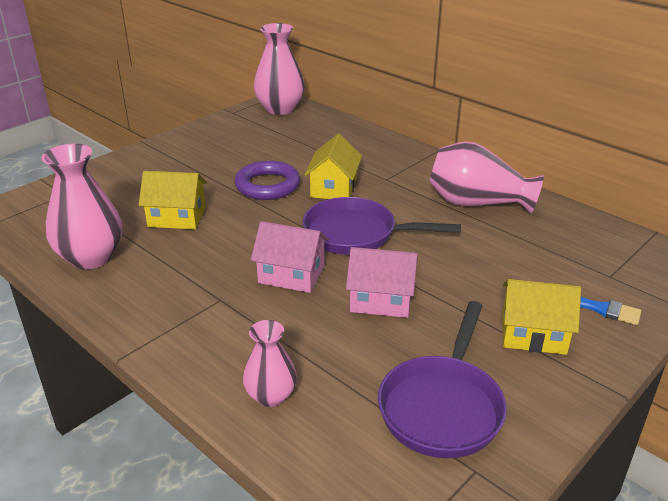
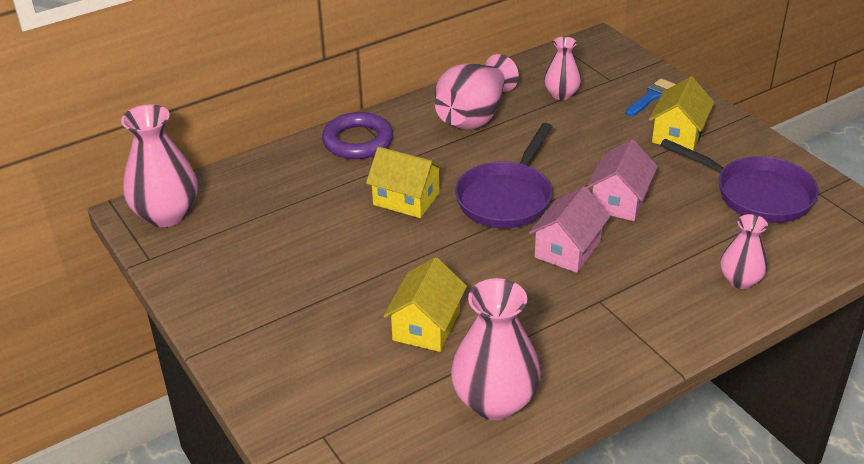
camera: 75 degrees left, 5 degrees up
purple ring [234,161,300,200] -> purple ring moved to [322,112,393,159]
none -> pink vase [544,37,581,100]

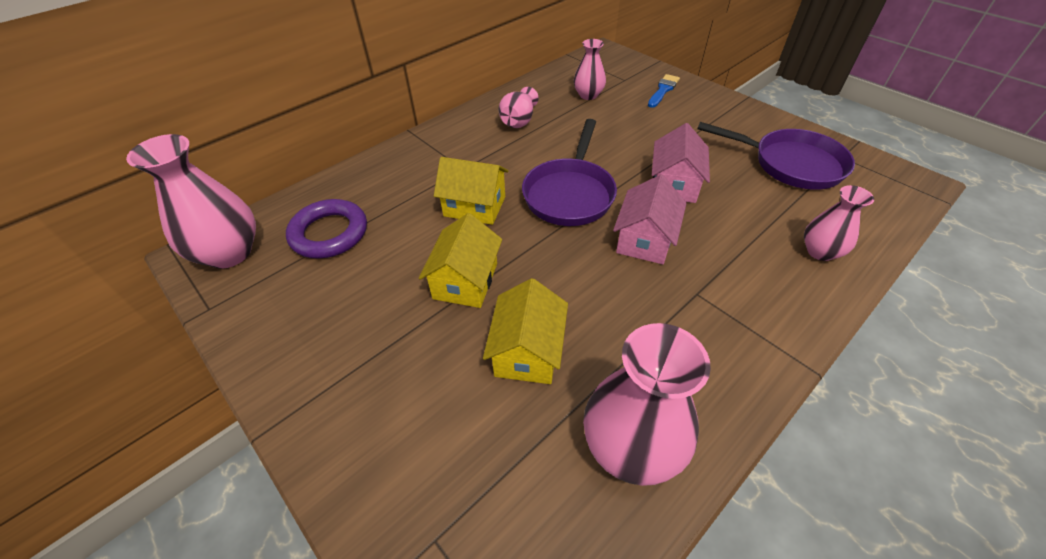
camera: 10 degrees left, 10 degrees up
purple ring [322,112,393,159] -> purple ring moved to [286,199,367,259]
pink vase [434,54,519,130] -> pink vase [499,87,539,128], size x0.58
yellow house [649,76,714,151] -> yellow house moved to [419,213,502,308]

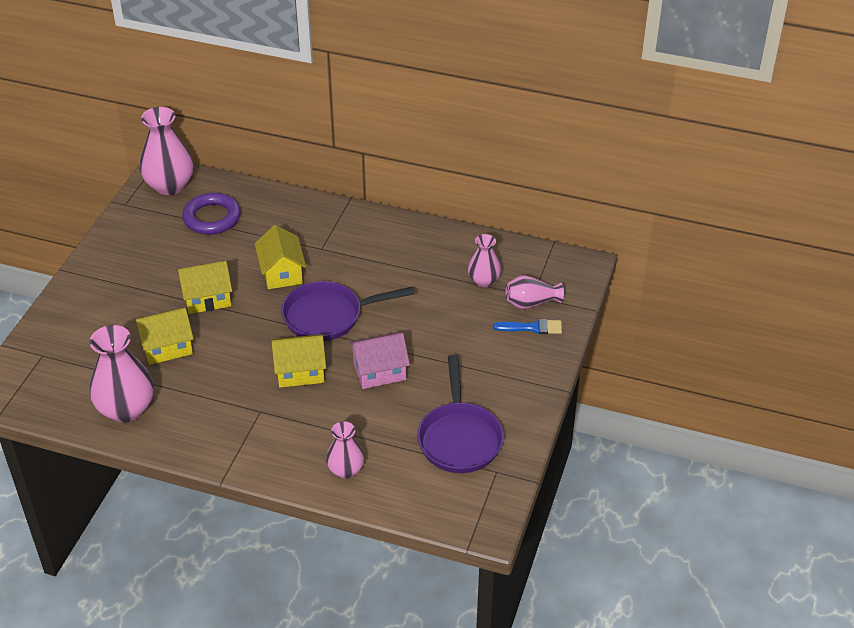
camera: 60 degrees right, 5 degrees down
pink vase [499,87,539,128] -> pink vase moved to [506,275,564,309]
pink house [613,175,687,264] -> yellow house [271,334,326,387]

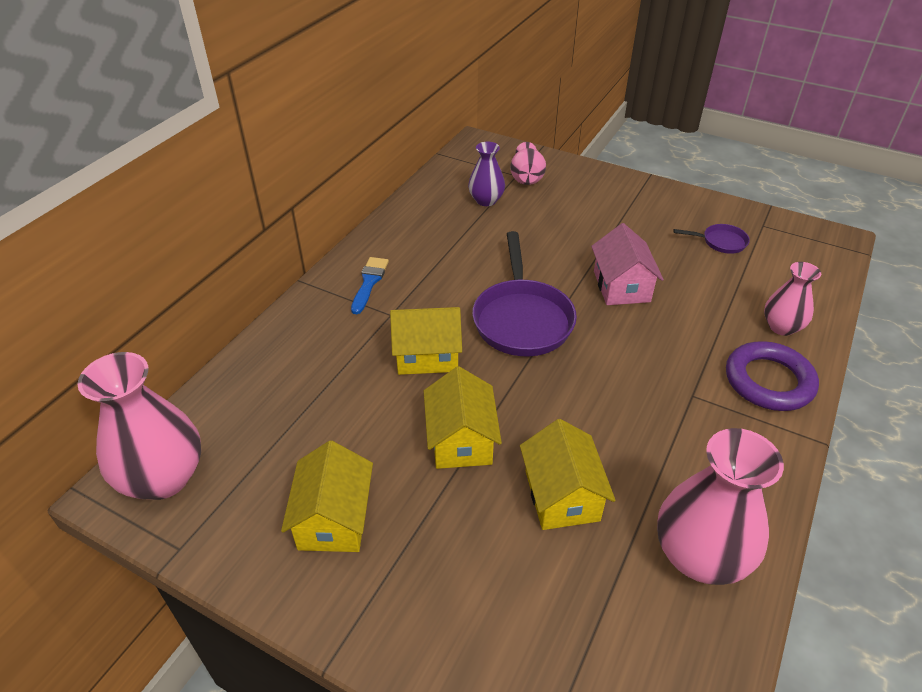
camera: 80 degrees left, 0 degrees up
purple ring [182,193,241,235] -> purple ring moved to [726,341,819,411]
yellow house [271,334,326,387] -> yellow house moved to [281,441,373,552]
purple pan [417,355,504,473] -> purple pan [673,224,750,254], size x0.48
pink vase [468,234,501,287] -> purple vase [468,142,505,206]
blue brush [493,319,562,334] -> blue brush moved to [351,257,389,314]

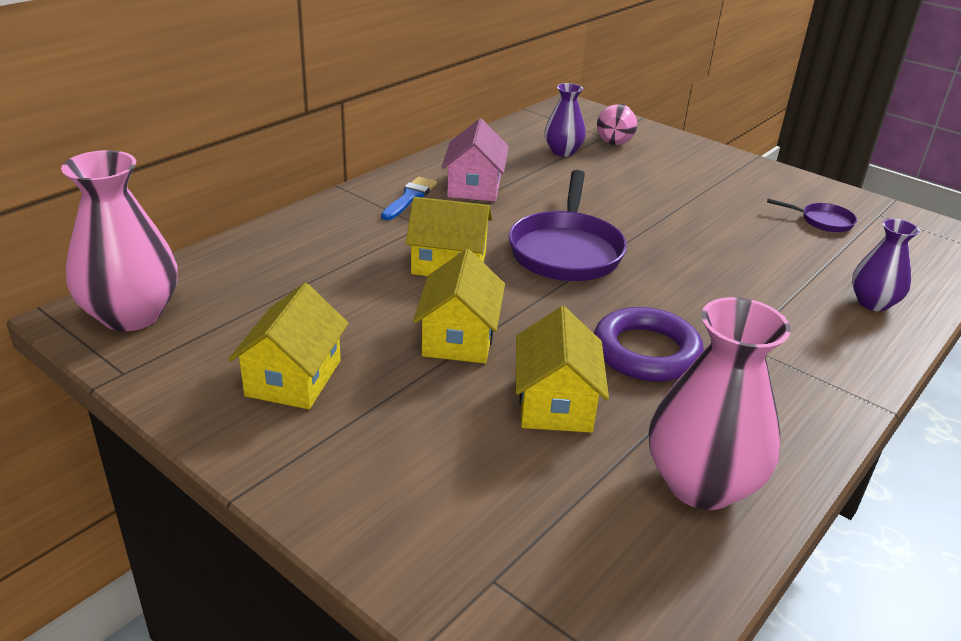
camera: 10 degrees right, 10 degrees down
pink house [591,223,664,305] -> pink house moved to [442,119,509,202]
purple ring [726,341,819,411] -> purple ring moved to [594,307,704,382]
pink vase [764,262,821,336] -> purple vase [852,219,920,311]

